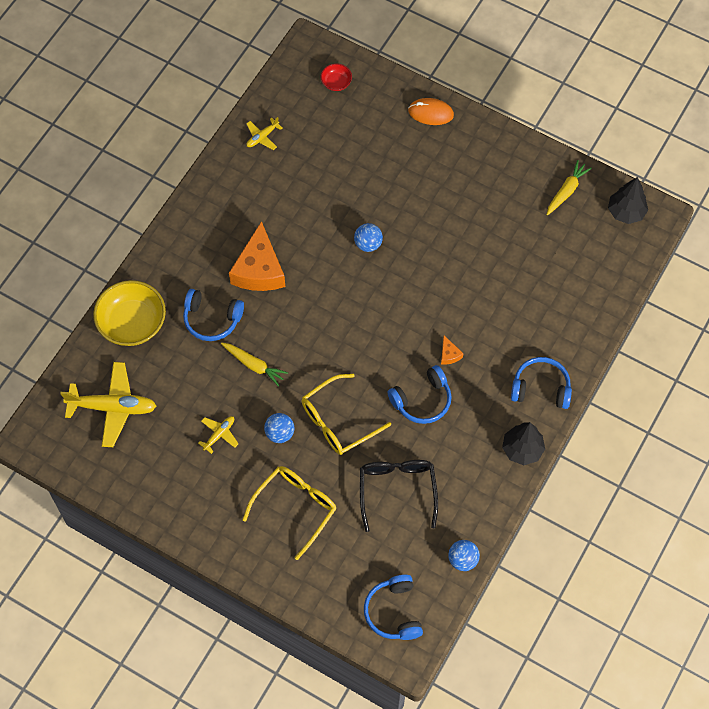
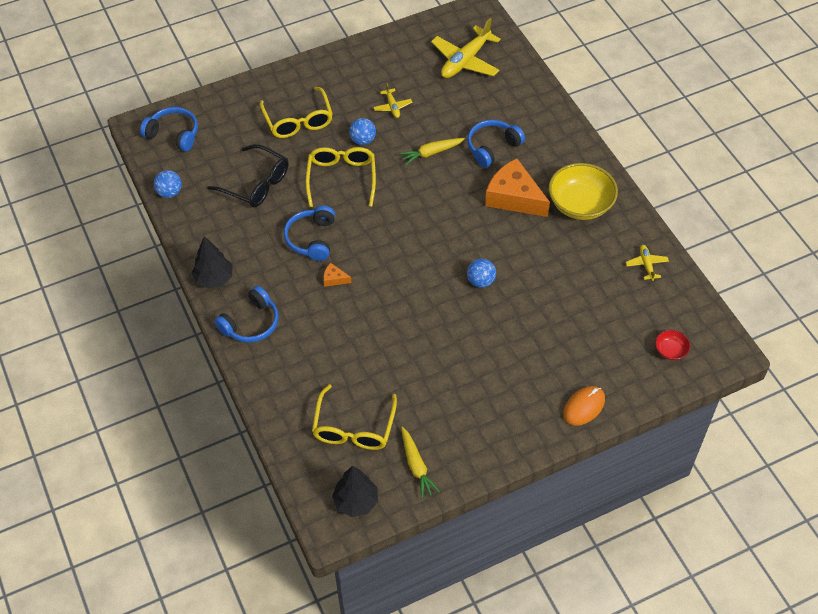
camera: 125 degrees right, 10 degrees down
yellow bowl [93,280,166,346] -> yellow bowl moved to [549,163,618,220]
none -> yellow glasses [312,384,397,450]

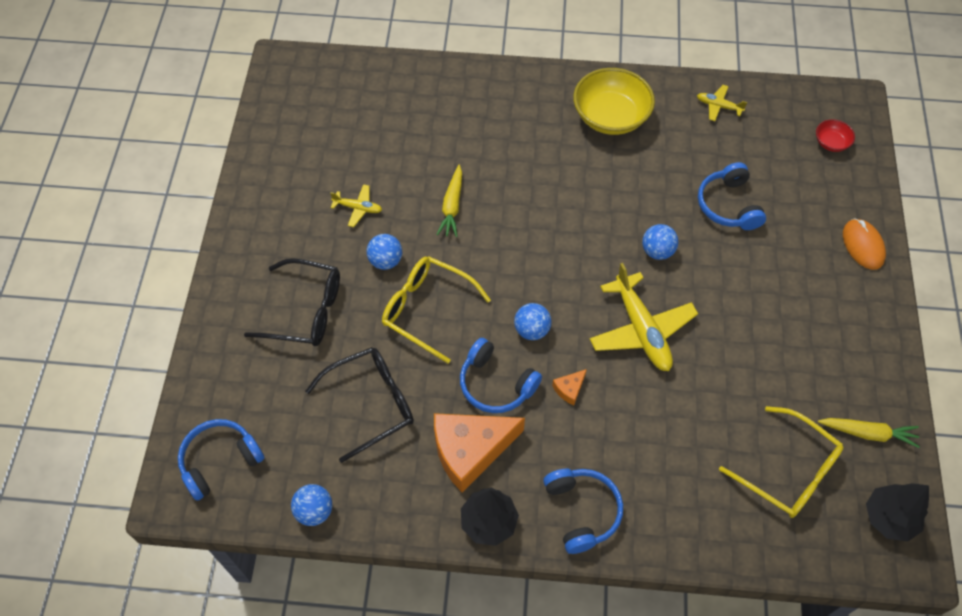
camera: 60 degrees left, 5 degrees up
yellow glasses [260,87,333,138] -> black glasses [244,258,340,346]
yellow plane [431,18,501,78] -> yellow plane moved to [590,263,698,371]
blue headphones [467,120,525,168] -> blue headphones moved to [698,162,766,230]
orange cheese [485,158,550,217] -> orange cheese moved to [434,413,525,492]
none -> blue ball [514,303,552,340]

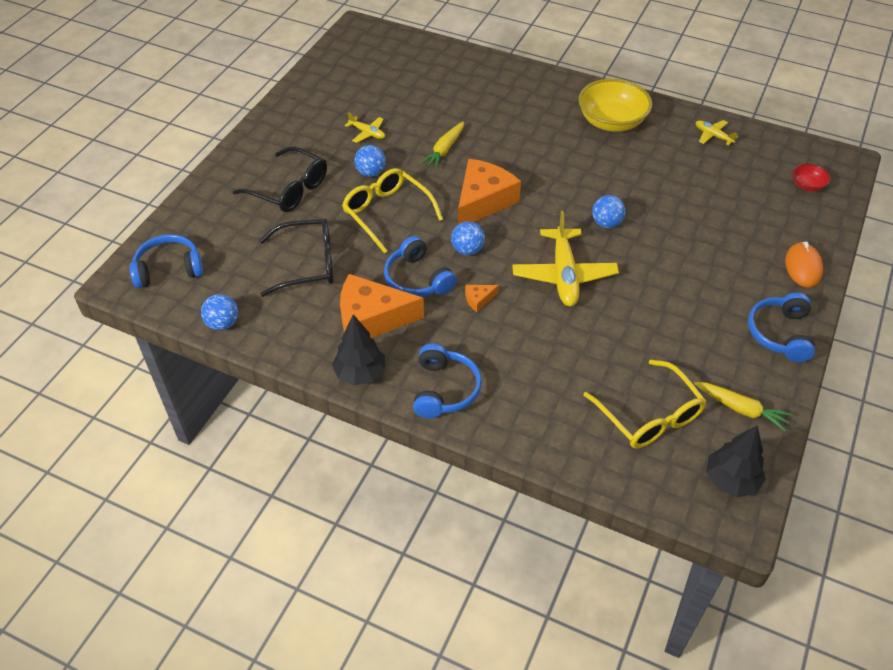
camera: 20 degrees right, 10 degrees down
blue headphones [698,162,766,230] -> blue headphones moved to [748,292,815,362]
none -> orange cheese [458,159,521,224]

